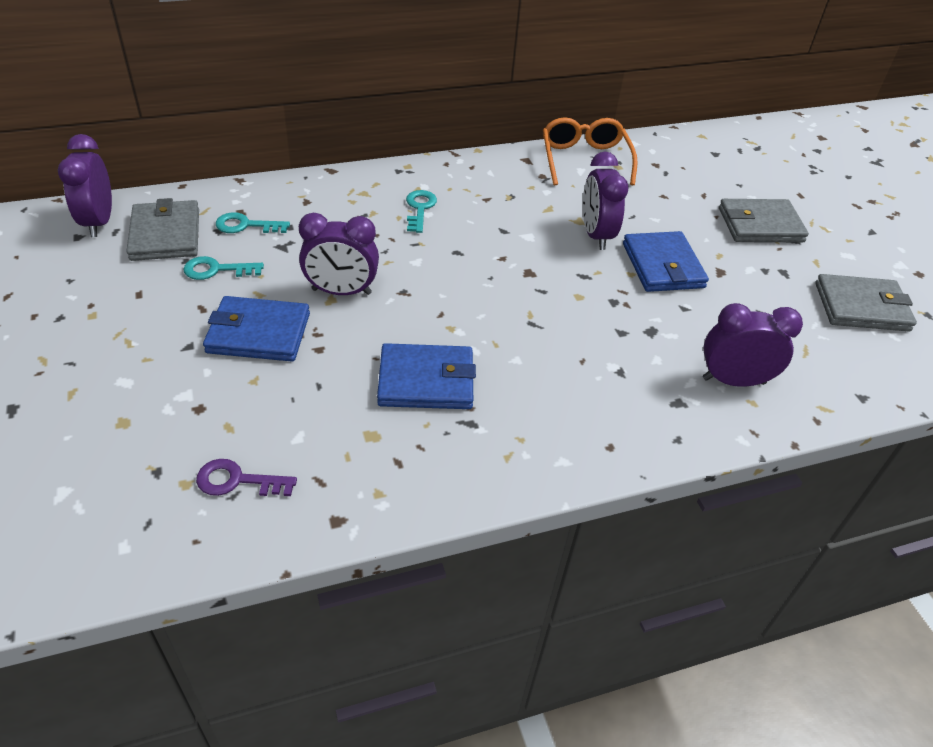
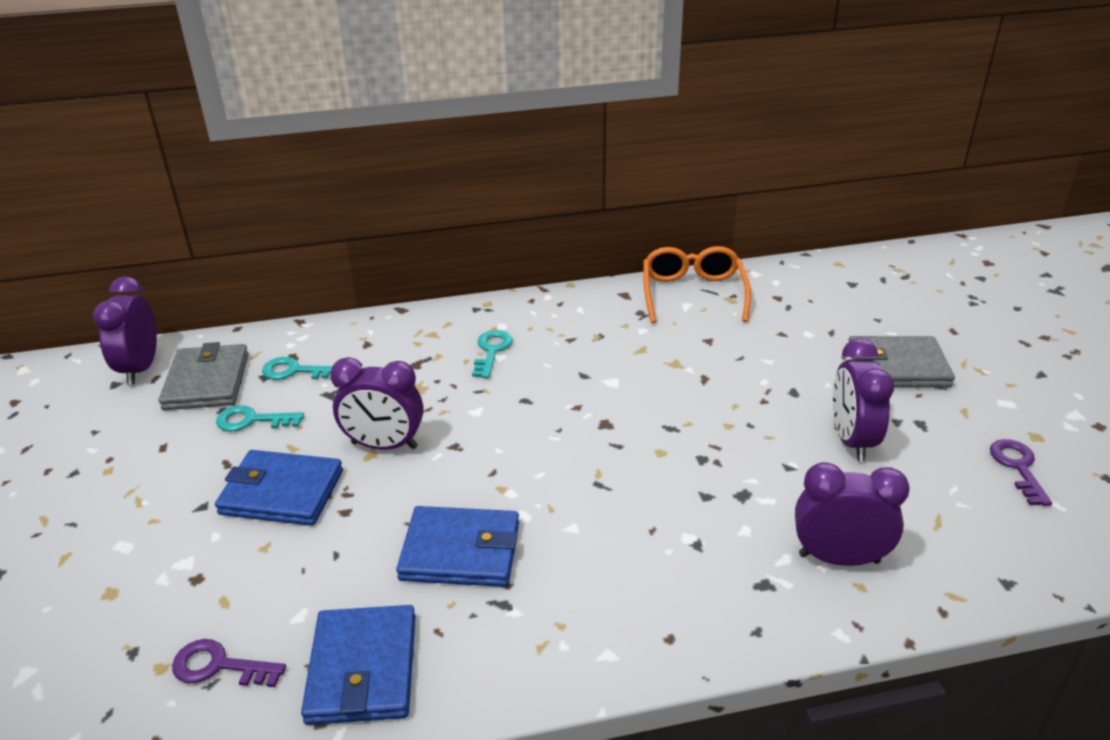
camera: 10 degrees right, 10 degrees down
purple clock [583,152,629,250] -> purple clock moved to [833,338,894,461]
blue wallet [623,231,709,292] -> blue wallet moved to [301,605,415,725]
grey wallet [815,274,917,332] -> purple key [990,439,1052,506]

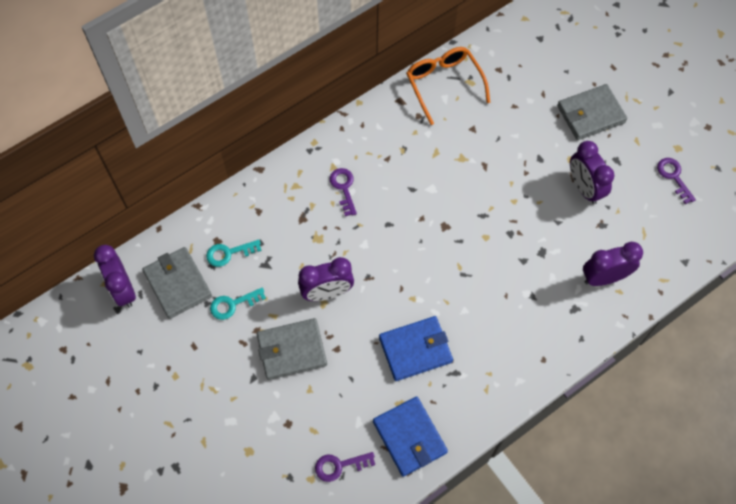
camera: 25 degrees left, 30 degrees up
blue wallet [215,450,343,526] -> grey wallet [257,318,327,380]
turquoise key [472,330,513,378] -> purple key [330,168,357,216]

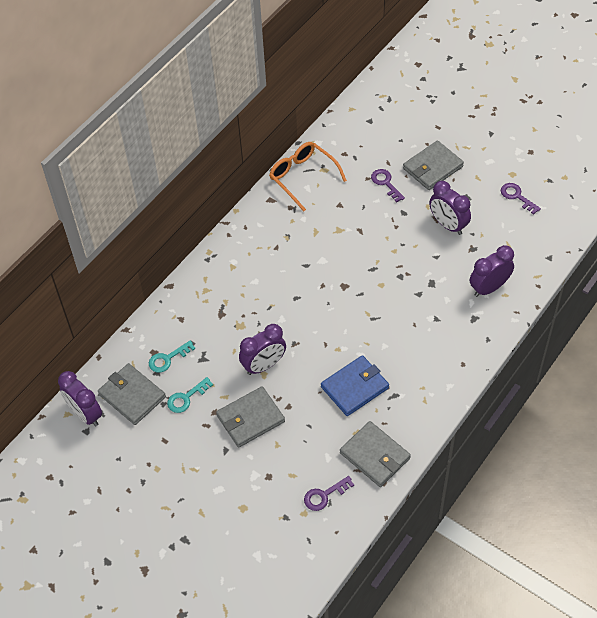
camera: 15 degrees left, 10 degrees down
purple key [330,168,357,216] -> purple key moved to [371,169,405,203]
blue wallet [373,397,448,477] -> grey wallet [340,421,411,487]

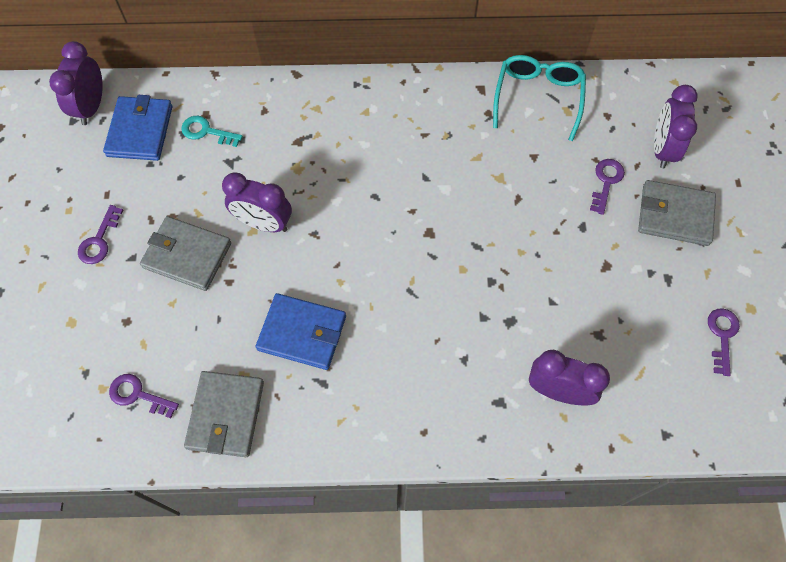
camera: 50 degrees right, 10 degrees up
grey wallet [98,363,166,425] -> blue wallet [103,95,172,161]
turquoise key [167,377,213,413] -> none
orange glasses [269,142,347,212] -> turquoise glasses [493,55,586,141]
purple clock [429,181,471,235] -> purple clock moved to [654,85,698,168]
none -> purple key [78,205,123,264]

